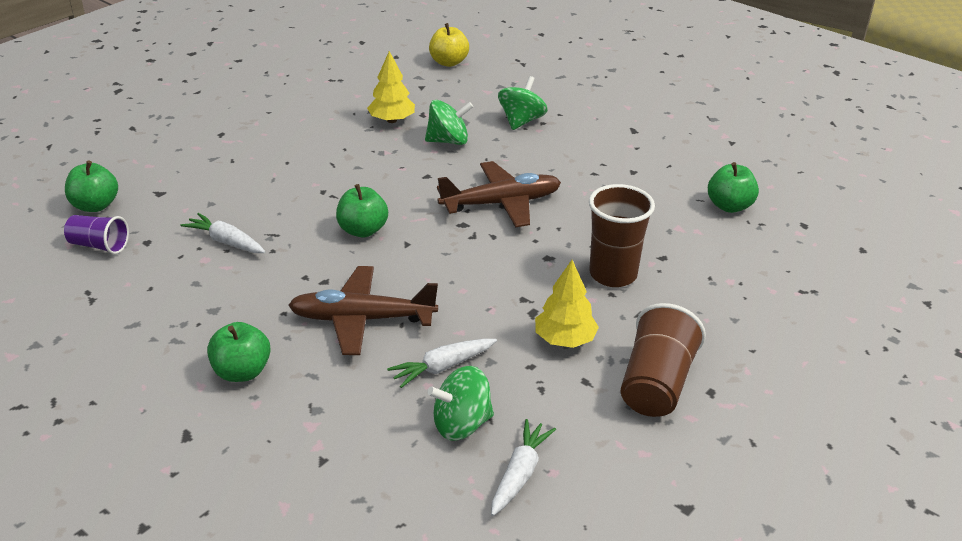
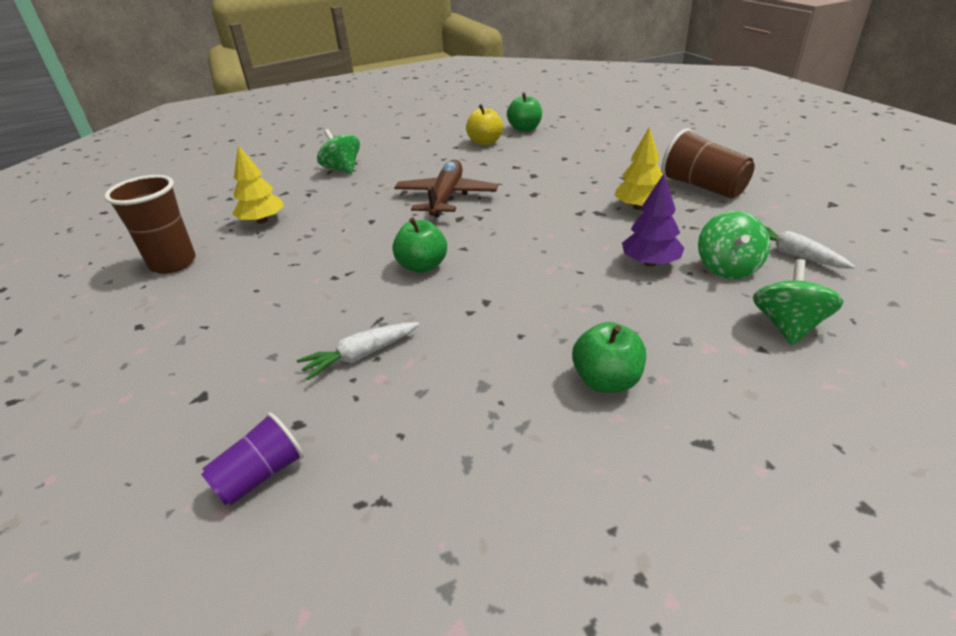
camera: 60 degrees left, 0 degrees up
green apple [65,160,118,212] -> none
brown plane [288,266,438,355] -> none
white carrot [387,339,497,388] -> purple tree [622,174,684,266]
green spinning top [425,100,473,145] -> green spinning top moved to [753,259,843,345]
yellow apple [429,23,469,67] -> yellow apple moved to [466,104,503,146]
brown cup [589,184,655,287] -> brown cup moved to [104,175,196,274]

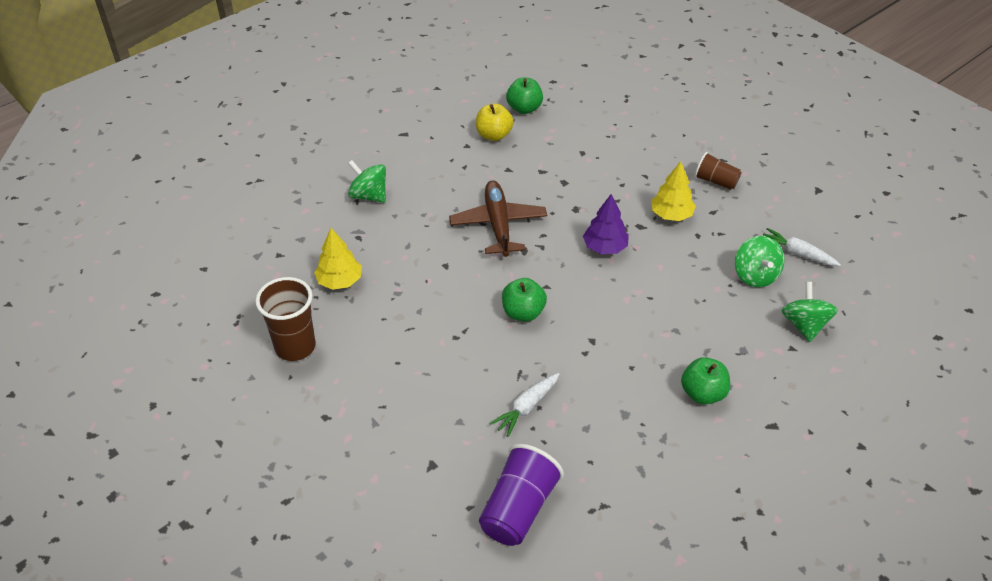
camera: 20 degrees left, 10 degrees up
purple cup [201,413,304,505] -> purple cup [479,444,564,546], size x1.62
purple tree [622,174,684,266] -> purple tree moved to [583,194,629,254]
brown cup [661,128,755,199] -> brown cup [694,152,742,190], size x0.62

